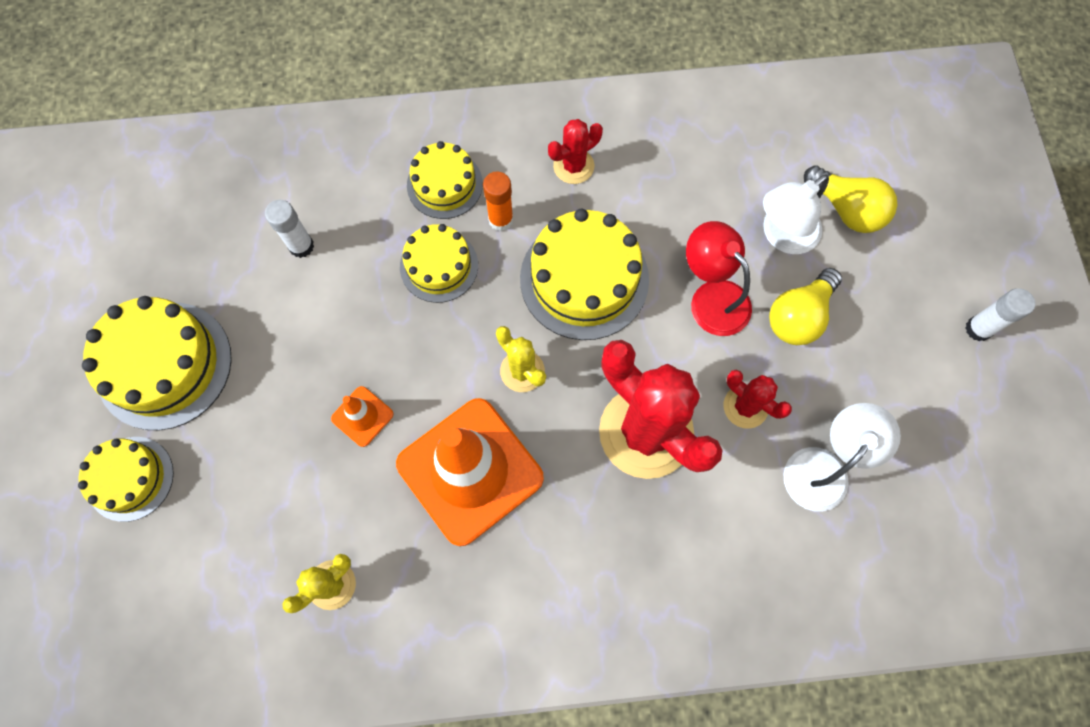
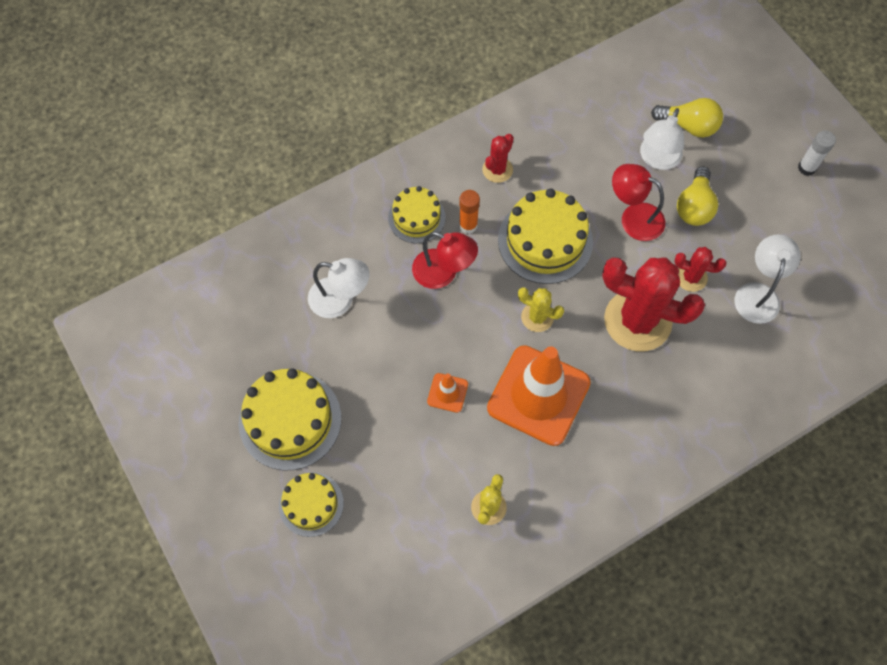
camera: 25 degrees left, 5 degrees down
white glue stick [265,200,314,258] -> white lamp [308,258,370,318]
yellow cake [400,224,478,303] -> red lamp [412,232,478,289]

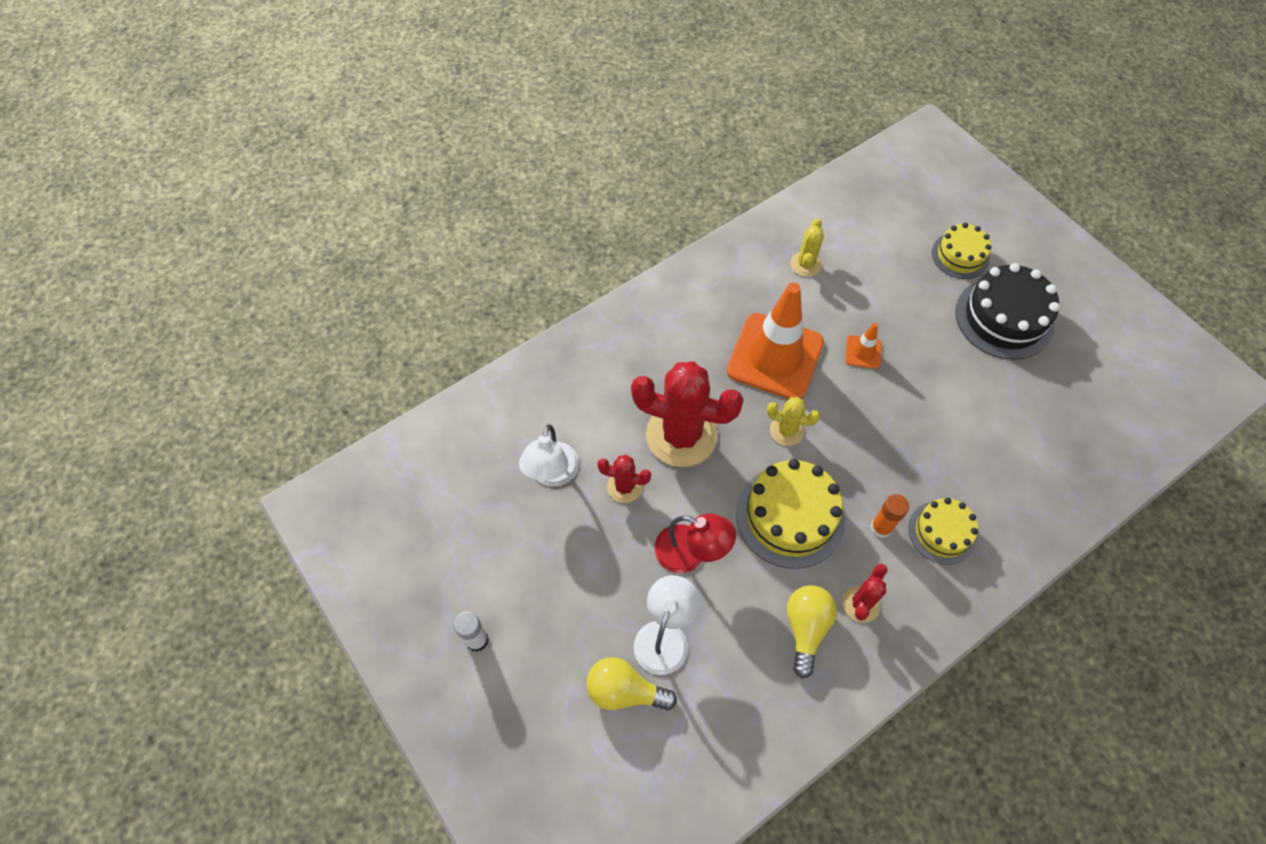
camera: 175 degrees right, 5 degrees down
yellow cake [239,368,341,470] -> black cake [955,263,1060,360]
white lamp [308,258,370,318] -> none
red lamp [412,232,478,289] -> none
yellow light bulb [677,166,718,226] -> yellow light bulb moved to [787,585,837,678]

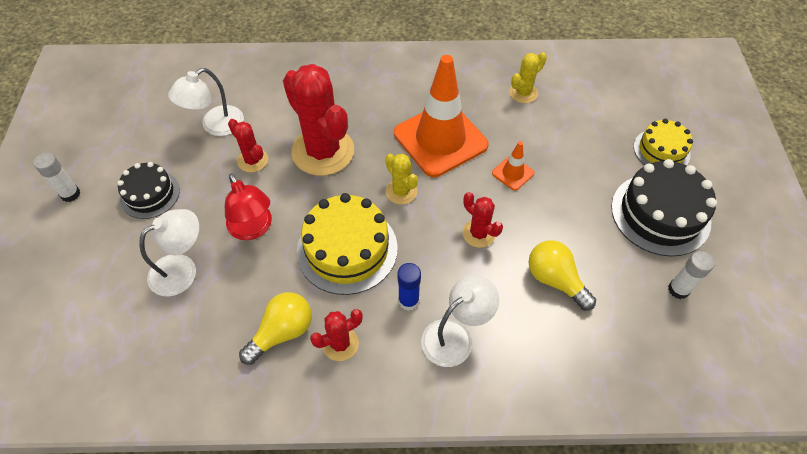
camera: 35 degrees right, 5 degrees down
yellow light bulb [586,657,677,711] -> yellow light bulb moved to [529,240,596,310]
orange glue stick [870,494,909,538] -> blue glue stick [398,263,421,311]
yellow cake [909,498,978,565] -> white lamp [421,275,499,367]
none -> black cake [117,162,180,219]
none -> red cactus [462,192,503,248]
none -> white glue stick [668,251,714,299]

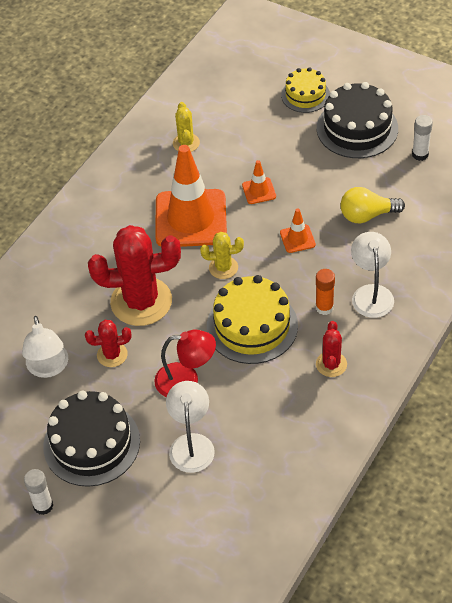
camera: 55 degrees left, 5 degrees down
black cake [117,162,180,219] -> black cake [43,391,140,487], size x1.64
yellow light bulb [239,292,312,365] -> none
blue glue stick [398,263,421,311] -> orange glue stick [316,269,335,315]
red cactus [462,192,503,248] -> orange traffic cone [280,209,316,253]

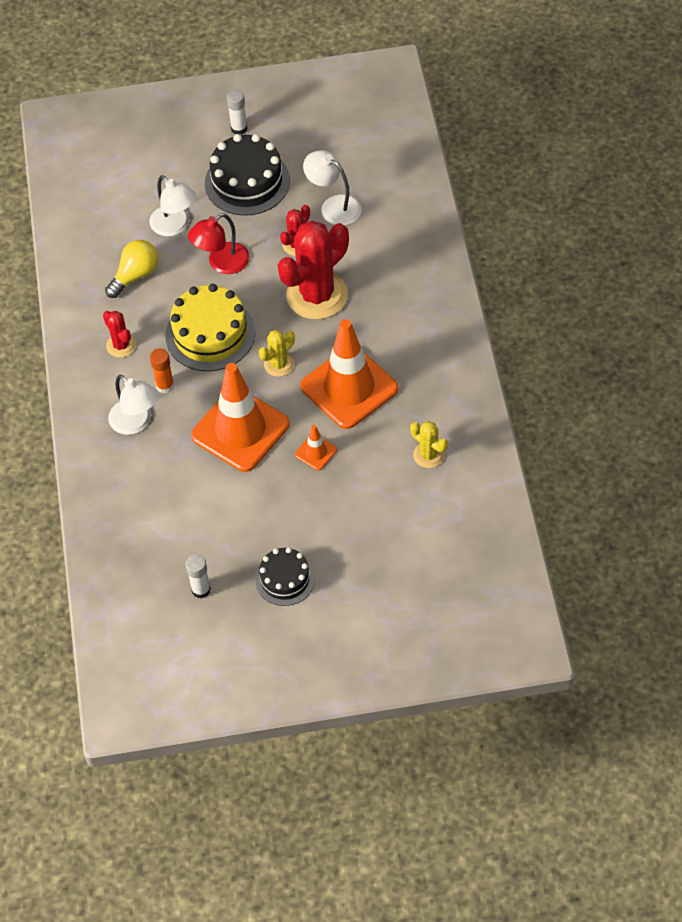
camera: 140 degrees right, 5 degrees up
orange traffic cone [280,209,316,253] -> orange traffic cone [191,363,290,472], size x2.35
yellow cake [281,67,330,113] -> none
black cake [317,82,398,158] -> black cake [255,547,315,606], size x0.61
yellow light bulb [340,187,405,224] -> yellow light bulb moved to [105,240,158,298]

